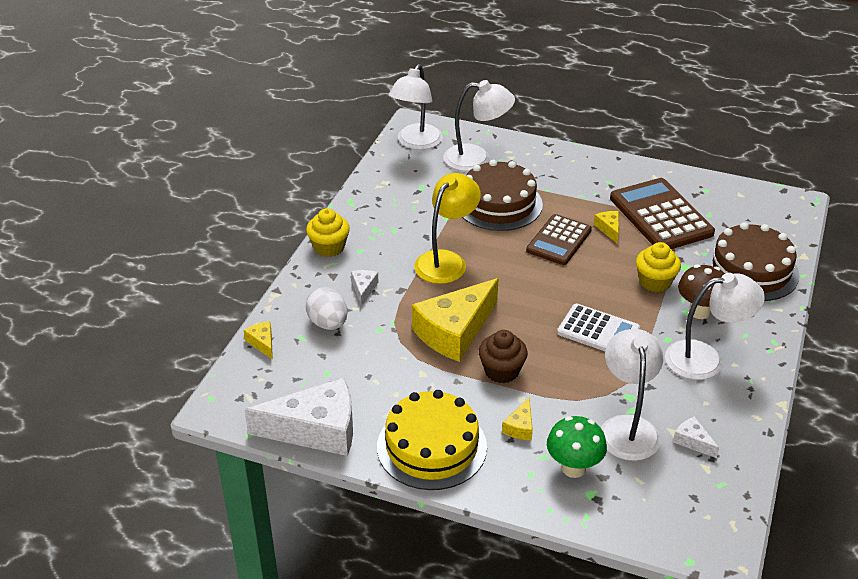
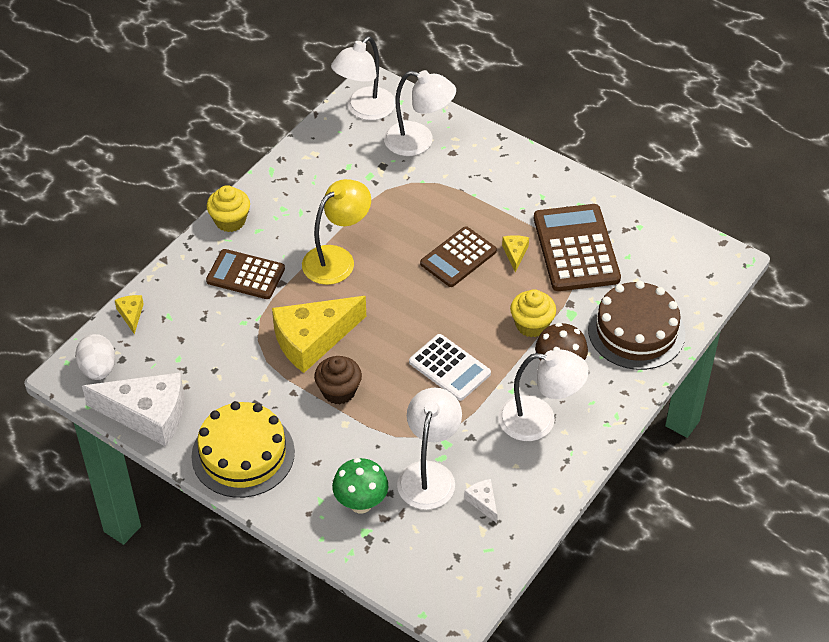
camera: 15 degrees right, 10 degrees up
white egg [306,287,347,330] -> white egg moved to [75,334,115,380]
white cheese [351,270,378,306] -> brown calculator [206,249,285,299]
brown cake [462,160,543,231] -> none
yellow cheese [502,398,533,440] -> none

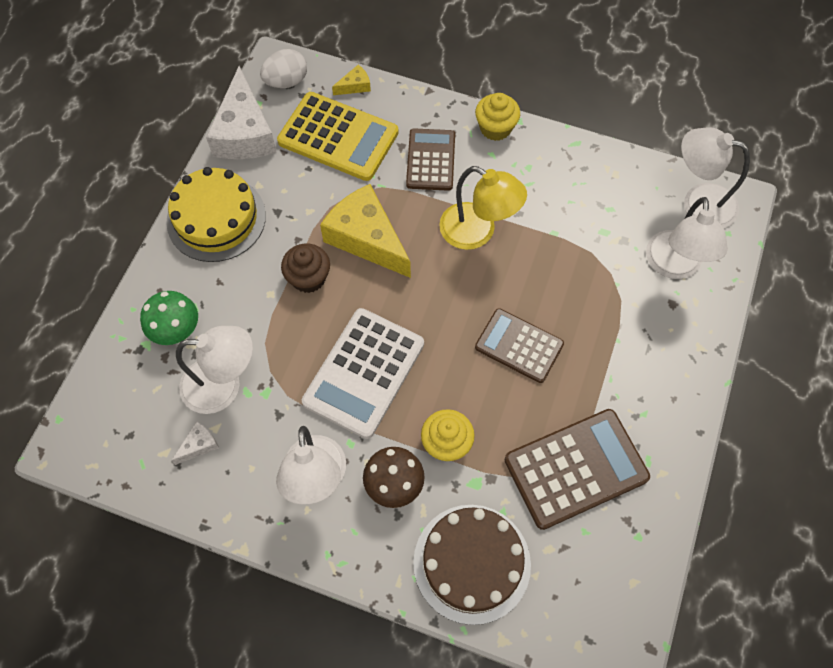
camera: 75 degrees right, 15 degrees up
white calculator [409,334,491,401] -> white calculator [302,308,424,439], size x1.53
yellow cheese [502,235,529,273] -> none
none -> yellow calculator [277,92,399,181]

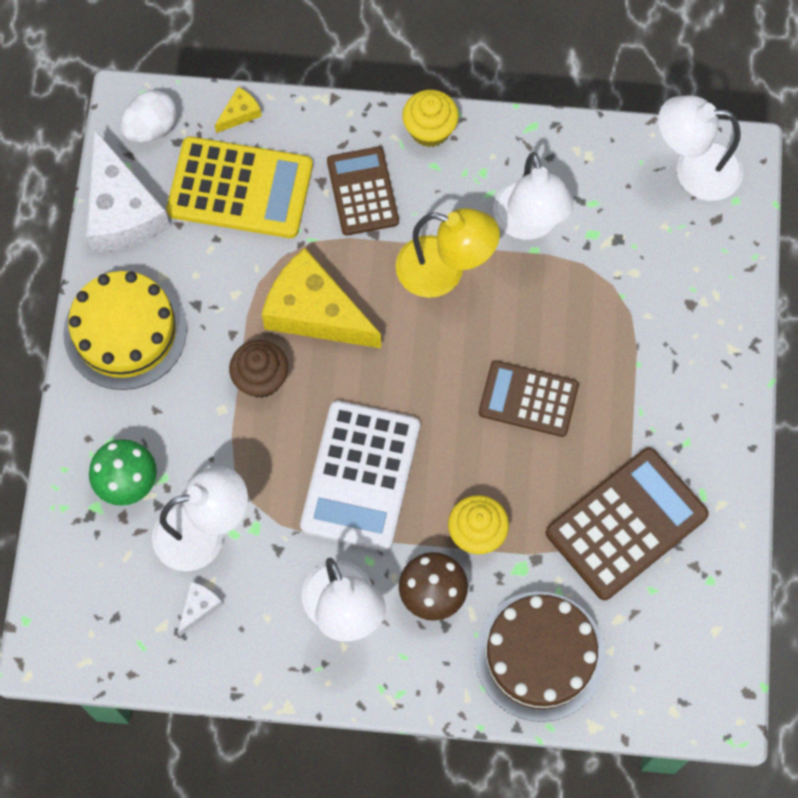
camera: 15 degrees left, 5 degrees up
white lamp [646,197,728,279] -> white lamp moved to [493,152,574,240]

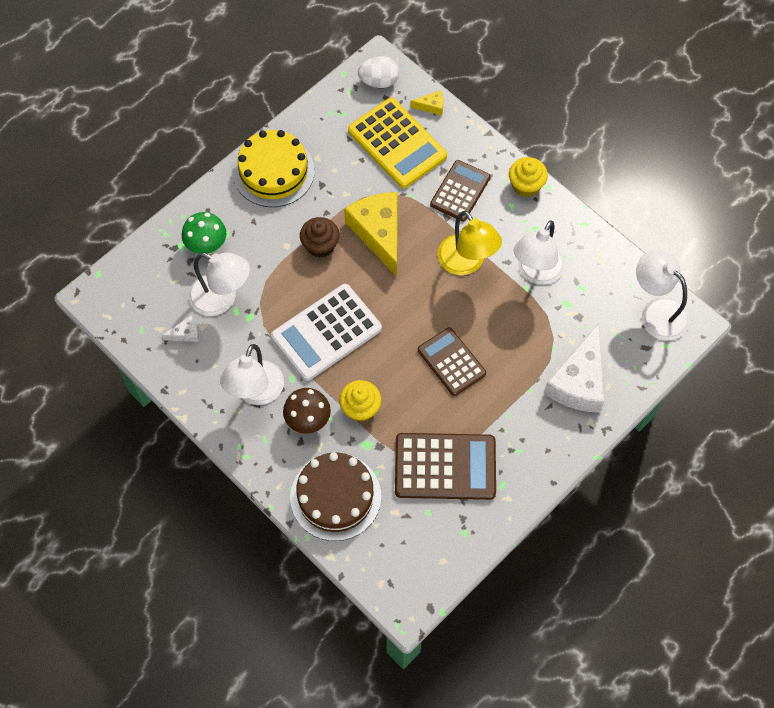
camera: 40 degrees right, 5 degrees down
white cheese [86,129,170,252] -> white cheese moved to [544,323,604,413]

